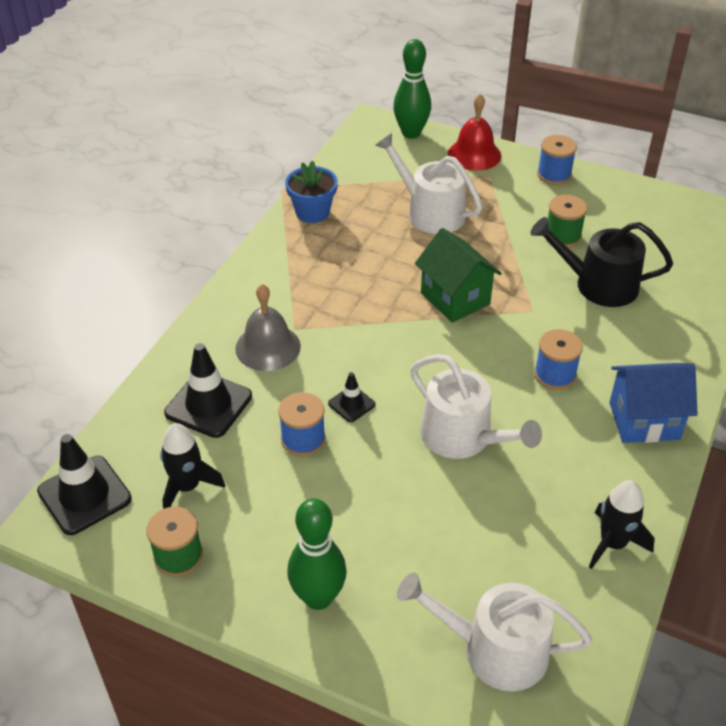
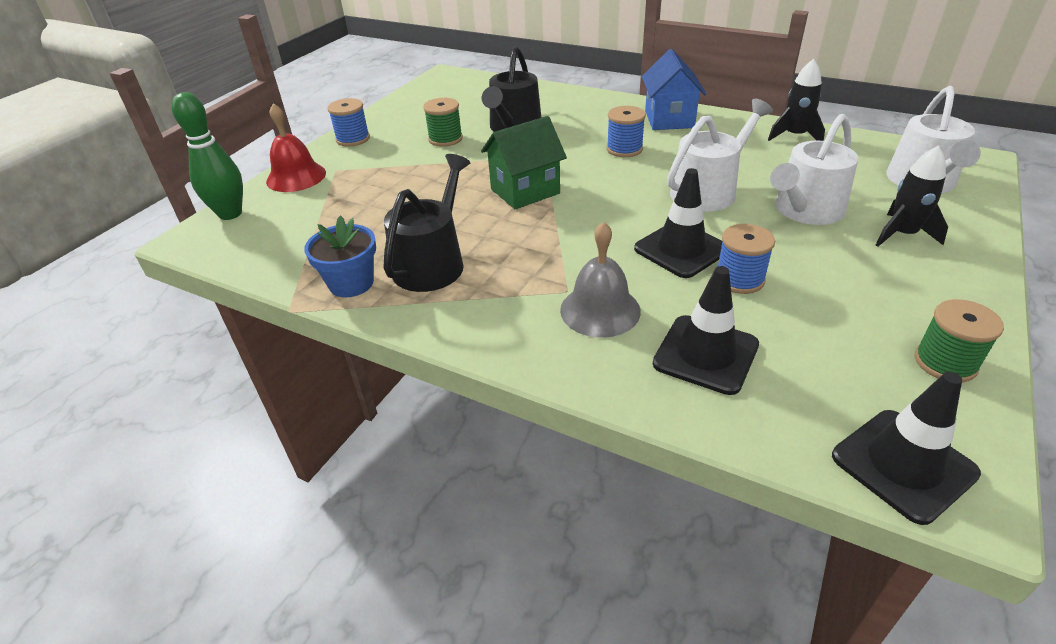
camera: 85 degrees left, 5 degrees down
black rocket [160,423,225,509] -> black rocket moved to [876,145,948,247]
green bowling pin [287,498,347,610] -> none
black traffic cone [328,372,375,422] -> black traffic cone [634,168,723,278], size x1.88
white watering can [375,133,482,234] -> white watering can moved to [770,114,858,225]
none -> black watering can [383,154,470,292]

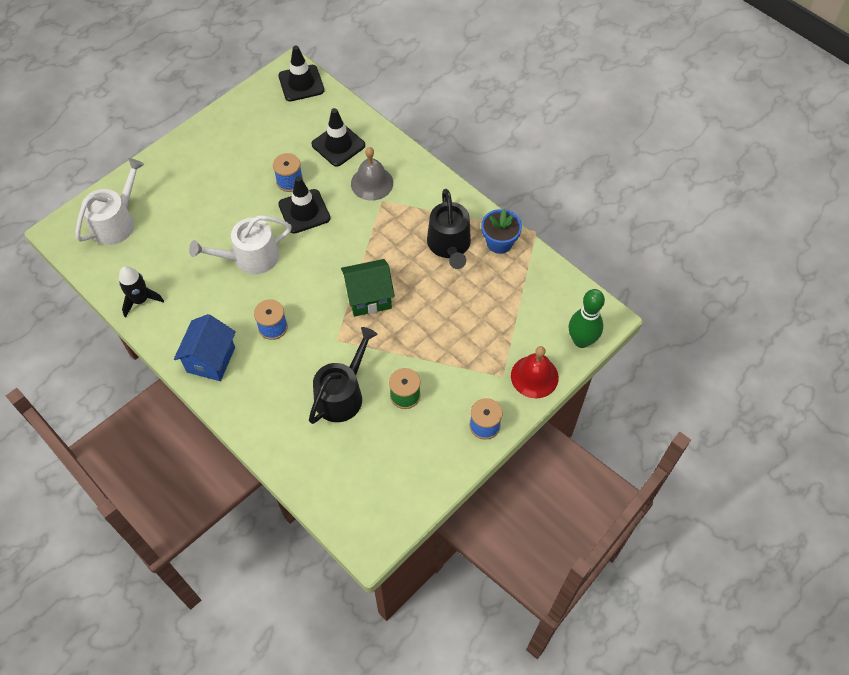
camera: 165 degrees left, 20 degrees up
black watering can [383,154,470,292] -> black watering can turned 45 degrees counterclockwise [427,189,471,269]
white watering can [770,114,858,225] -> none
black rocket [876,145,948,247] -> none
green spool [915,299,1004,382] -> none

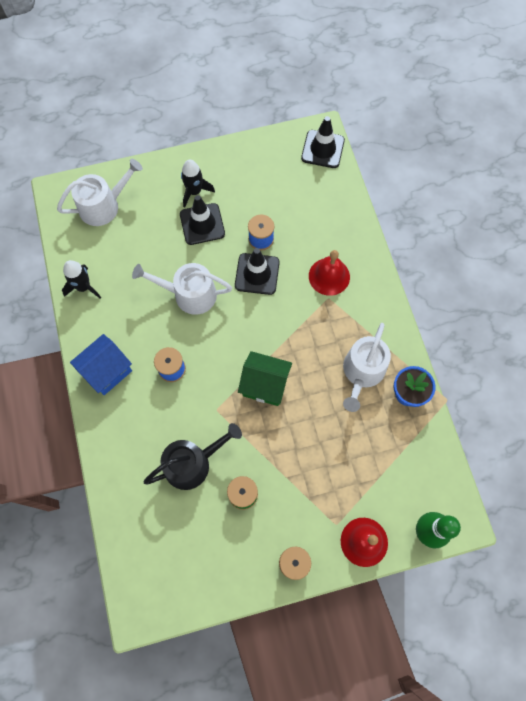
camera: 30 degrees right, 10 degrees up
black traffic cone [311,108,365,167] -> black traffic cone moved to [180,195,225,245]
grey bell [351,147,393,201] -> red bell [309,250,350,296]
black watering can [427,189,471,269] -> white watering can [343,323,391,412]
none -> black rocket [181,159,215,208]

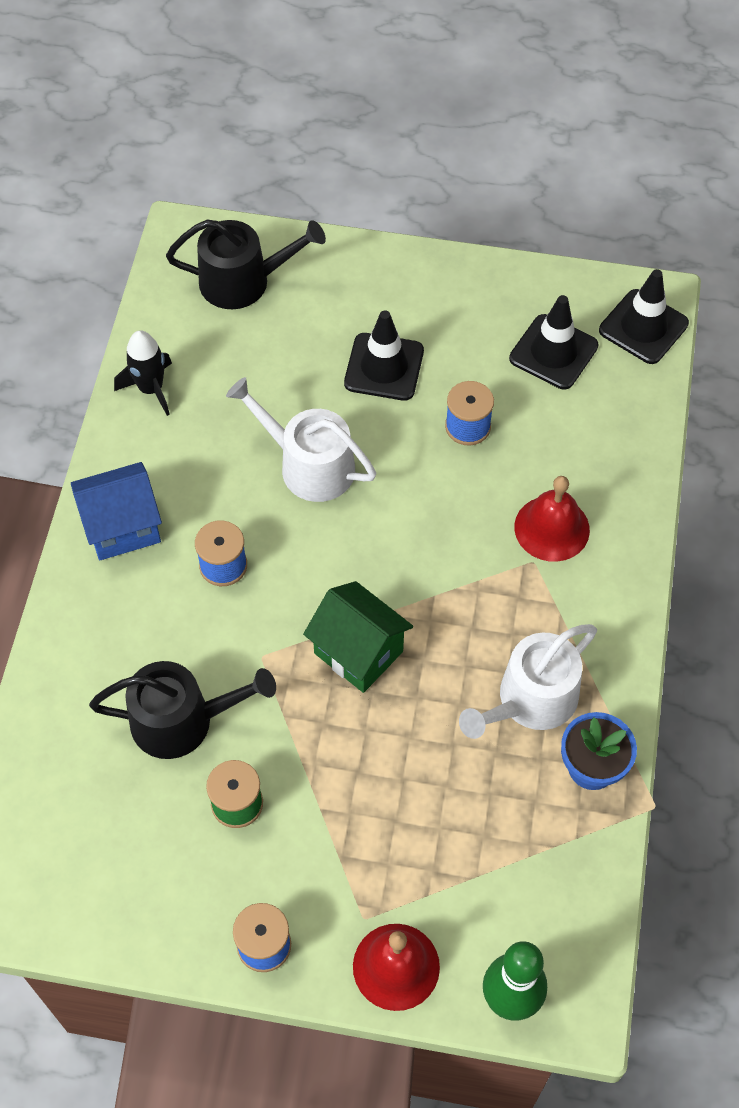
camera: 25 degrees right, 10 degrees down
white watering can [57,159,143,226] -> black watering can [166,219,326,309]
black rocket [181,159,215,208] -> none
black traffic cone [235,248,280,295] -> black traffic cone moved to [509,295,598,390]

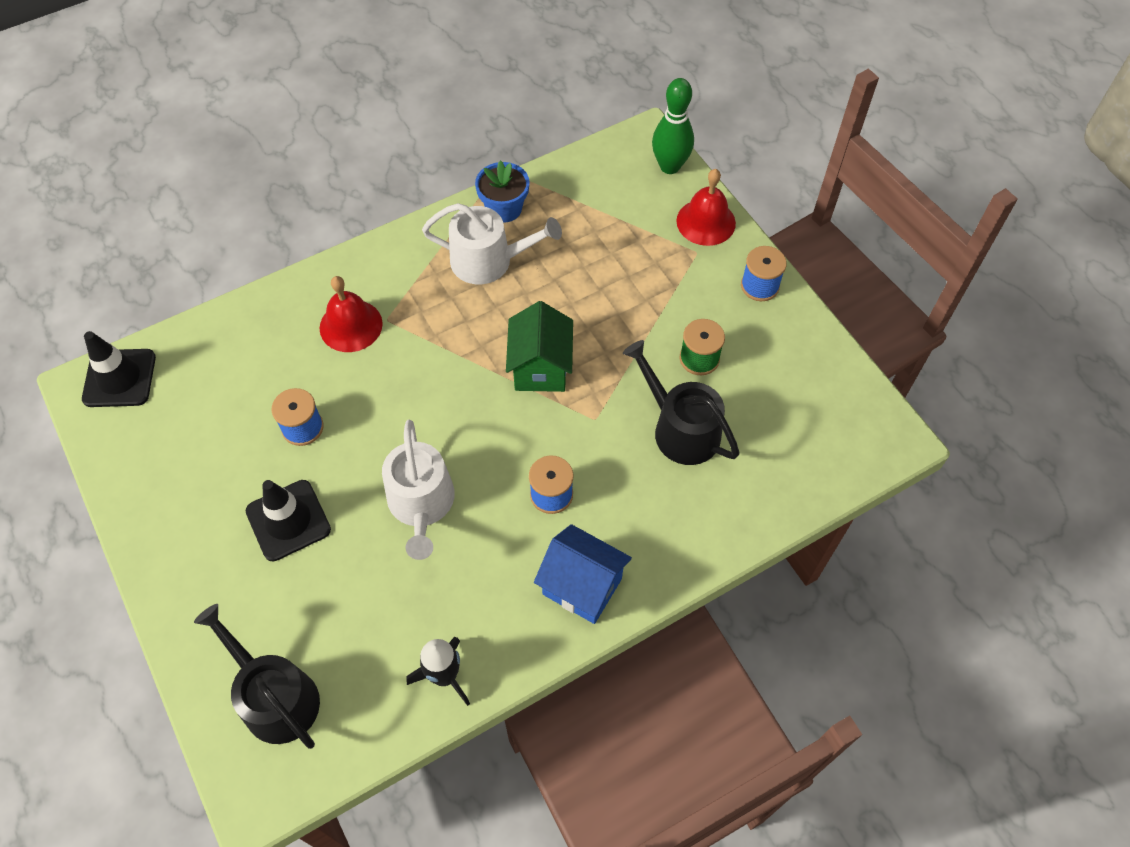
camera: 130 degrees left, 0 degrees up
black traffic cone [509,295,598,390] -> none

